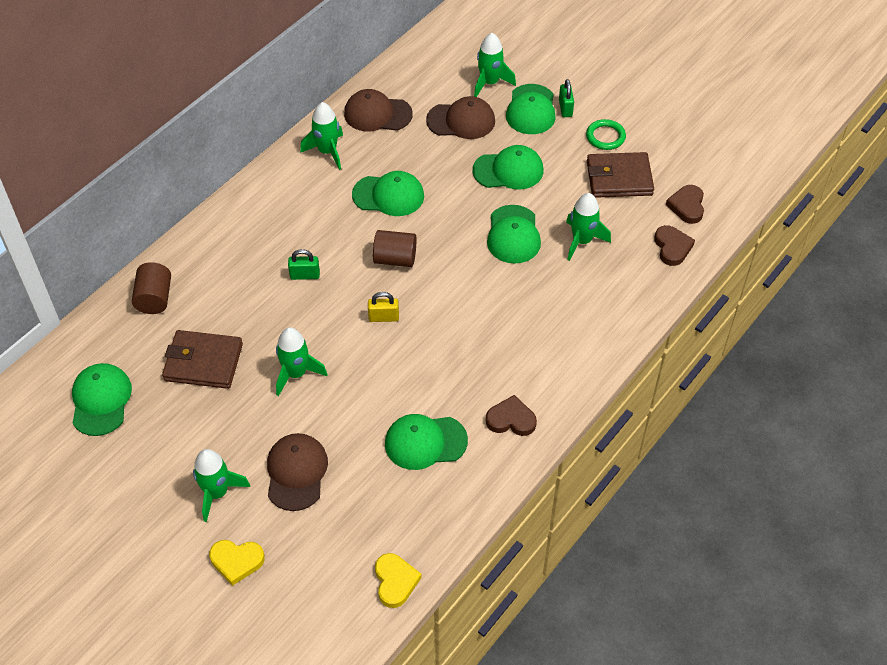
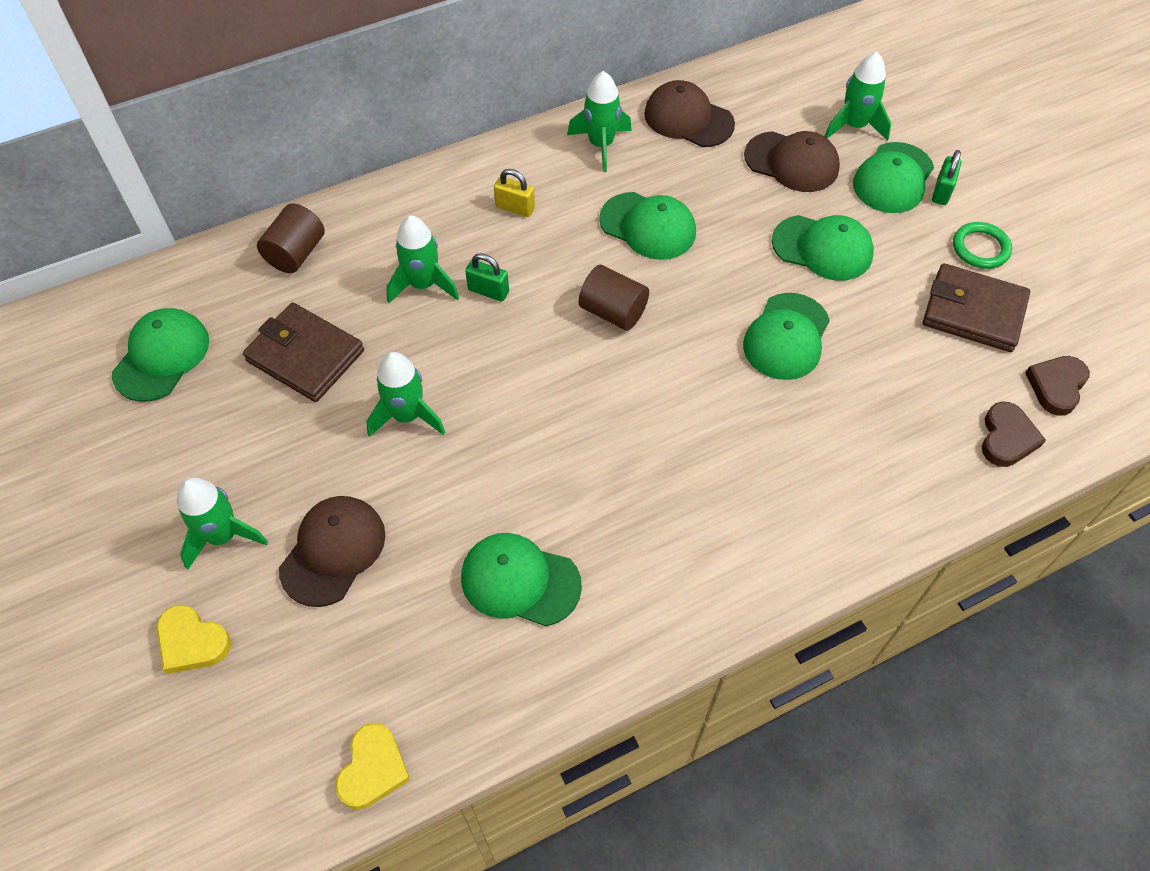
camera: 25 degrees right, 5 degrees up
yellow padlock [368,292,399,322] -> yellow padlock moved to [494,169,535,217]
brown heart [486,395,537,436] -> none
green rocket [566,193,611,261] -> green rocket moved to [386,216,459,303]

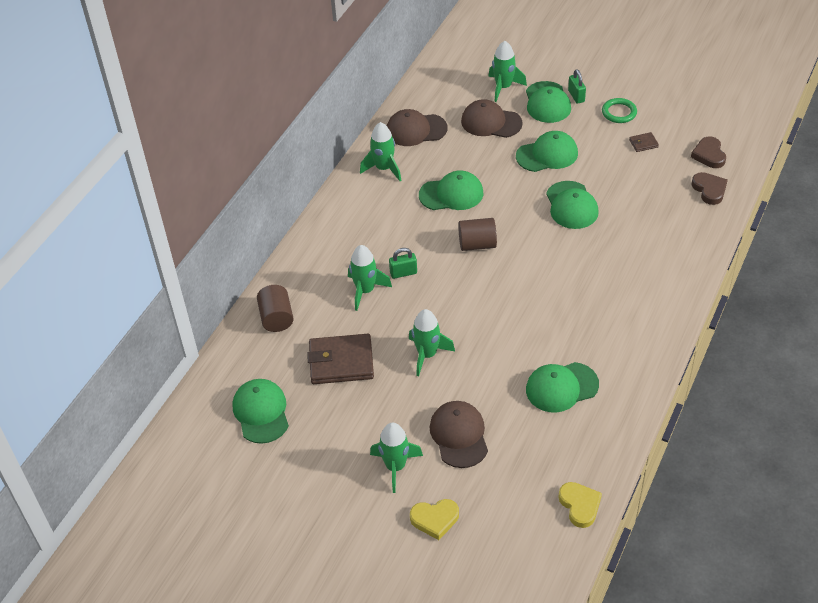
camera: 35 degrees left, 10 degrees down
yellow padlock [494,169,535,217] -> none
brown cap [744,131,840,192] -> brown cap turned 150 degrees counterclockwise [461,99,523,138]
brown wallet [923,263,1030,352] -> brown wallet [629,132,659,152], size x0.44

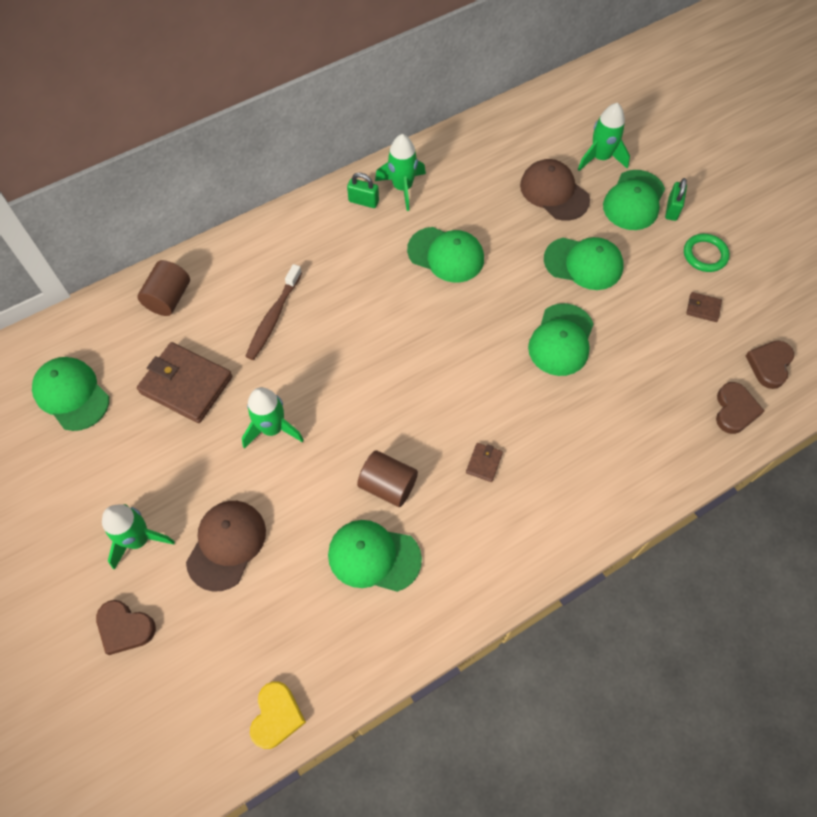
camera: 30 degrees right, 15 degrees up
green cap [233,379,289,444] -> green cap turned 60 degrees counterclockwise [32,357,109,431]
green rocket [348,245,392,311] -> brown toothbrush [245,264,302,360]
brown cap [387,109,448,146] -> none
green padlock [389,248,417,279] -> green padlock moved to [347,173,379,208]
yellow heart [410,499,459,540] -> brown heart [96,600,156,655]
brown cylinder [458,218,497,251] -> brown cylinder moved to [357,450,418,507]
none -> brown wallet [466,443,503,482]

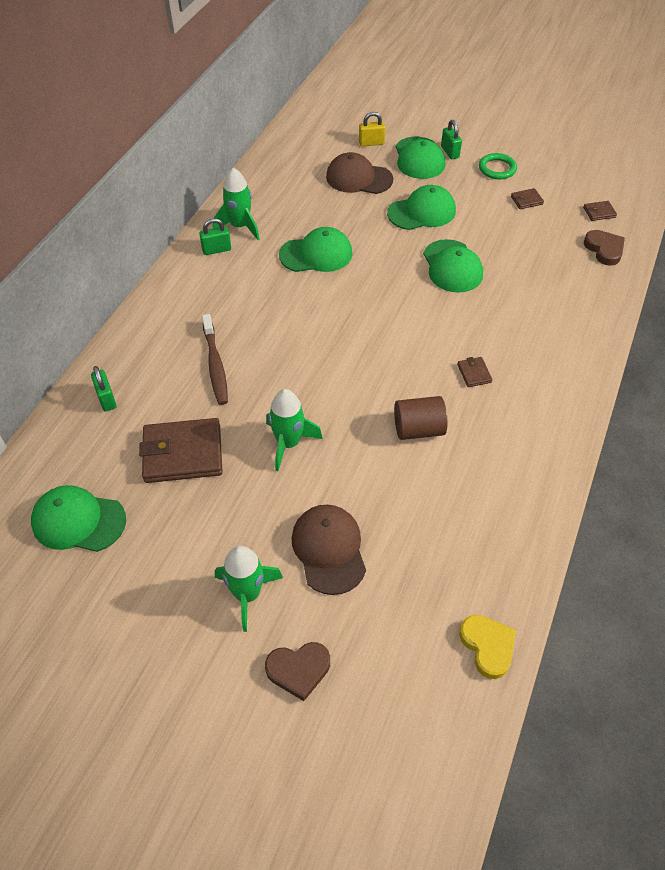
camera: 35 degrees left, 10 degrees down
brown cylinder [137,260,190,316] -> green padlock [91,366,117,411]
green cap [328,520,422,592] -> none
green rocket [578,103,630,171] -> yellow padlock [359,112,386,146]
brown heart [746,341,794,389] -> brown wallet [583,201,617,221]

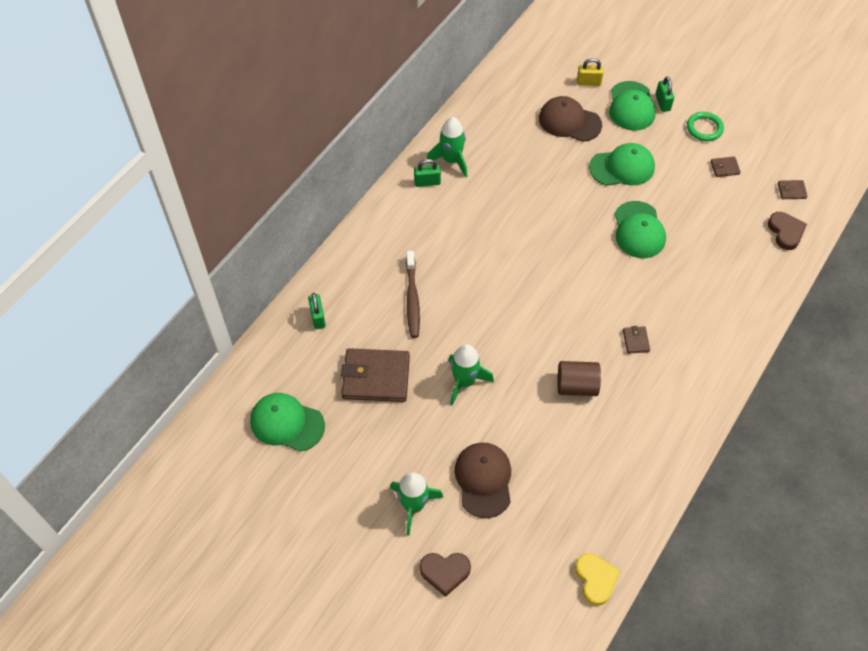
camera: 10 degrees right, 5 degrees up
green cap [279,227,352,272] -> none

